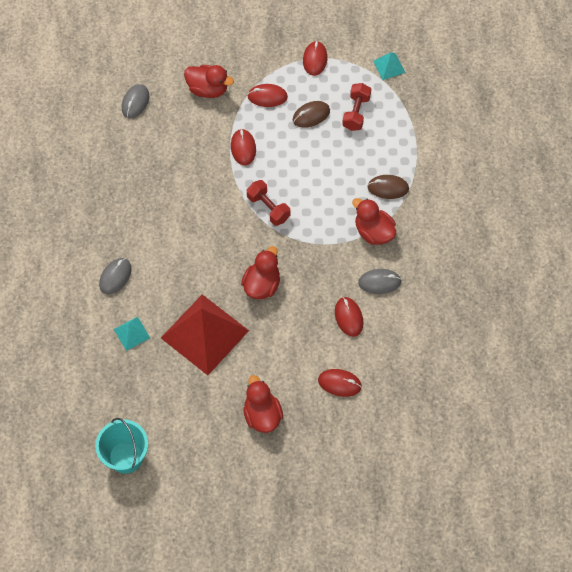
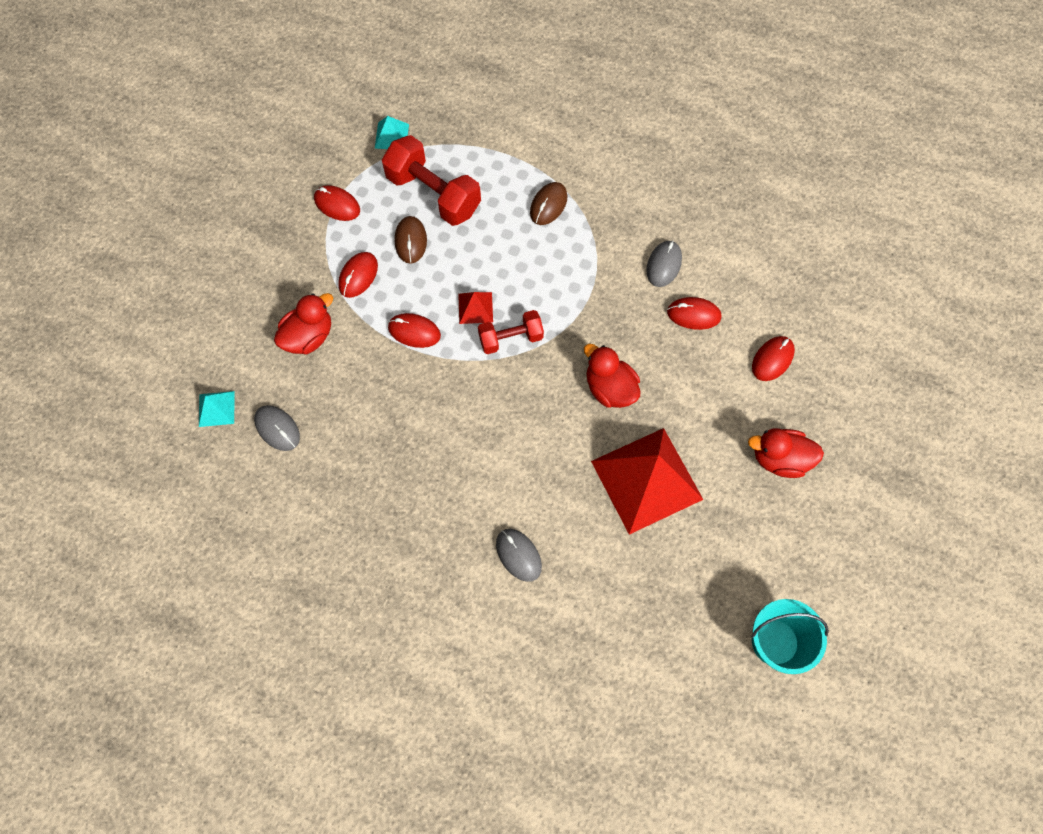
camera: 65 degrees left, 5 degrees up
turquoise pyramid [114,317,150,351] -> turquoise pyramid moved to [199,391,235,427]
red dumbbell [342,83,371,131] -> red dumbbell [382,135,481,226], size x1.67
red duck [352,198,396,245] -> none
none -> red pyramid [458,292,493,324]

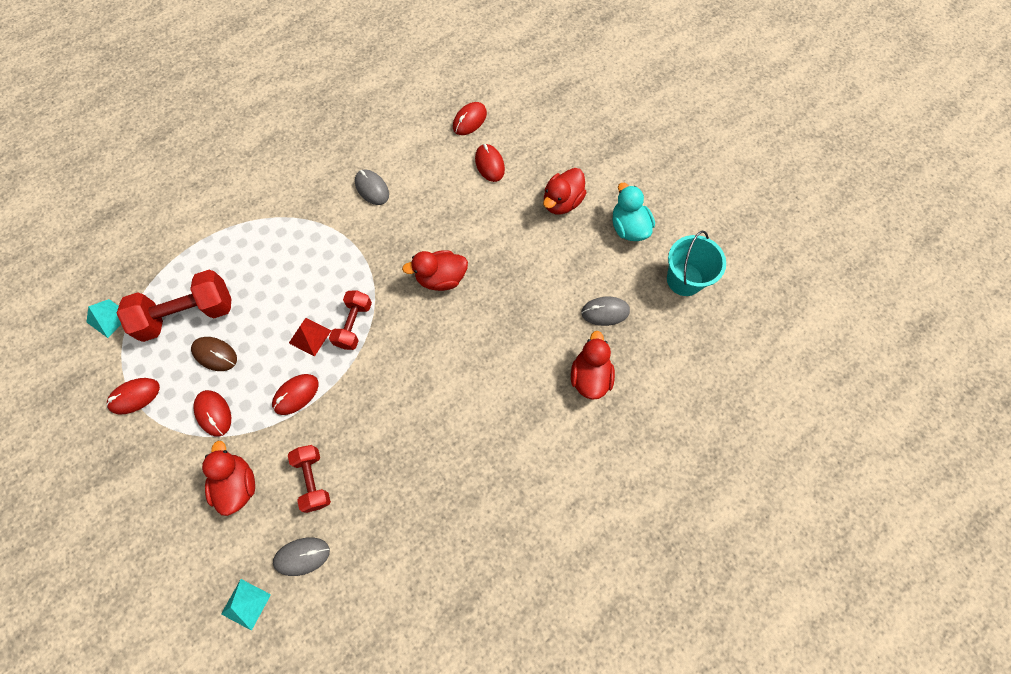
camera: 60 degrees left, 0 degrees up
grey mouse [496,529,542,582] -> grey mouse moved to [581,297,630,326]
brown mouse [530,182,567,225] -> none
red pyramid [591,428,703,535] -> none
red mouse [667,297,721,330] -> red mouse moved to [453,102,487,135]
none -> red dumbbell [288,445,331,513]
none -> red duck [571,331,615,400]
none -> turquoise duck [612,183,655,241]

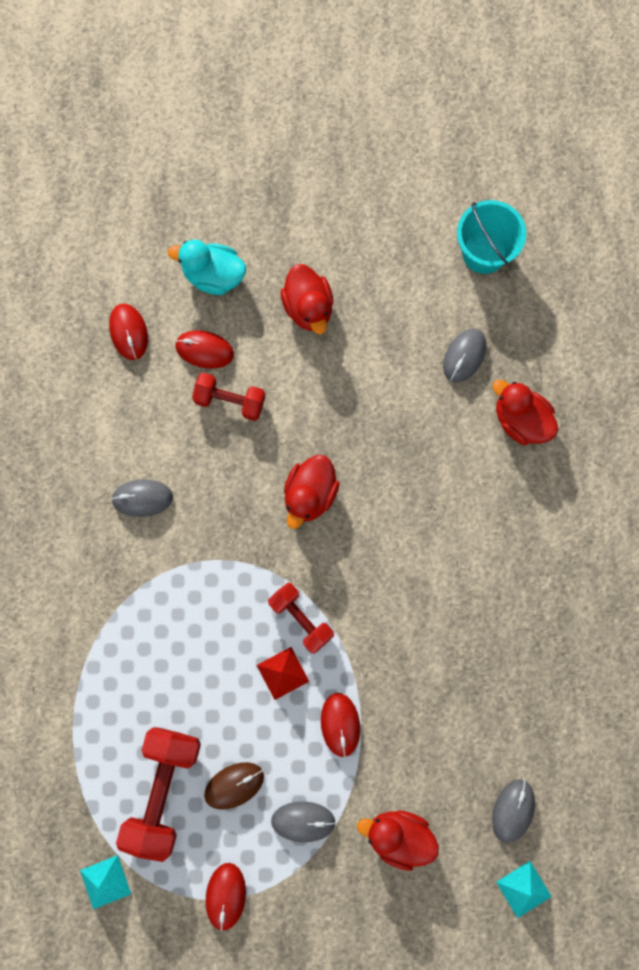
camera: 55 degrees left, 10 degrees up
red mouse [193,390,231,437] -> grey mouse [271,801,336,842]
red dumbbell [288,445,331,513] -> red dumbbell moved to [192,372,265,421]
turquoise duck [612,183,655,241] -> turquoise duck moved to [168,240,246,295]

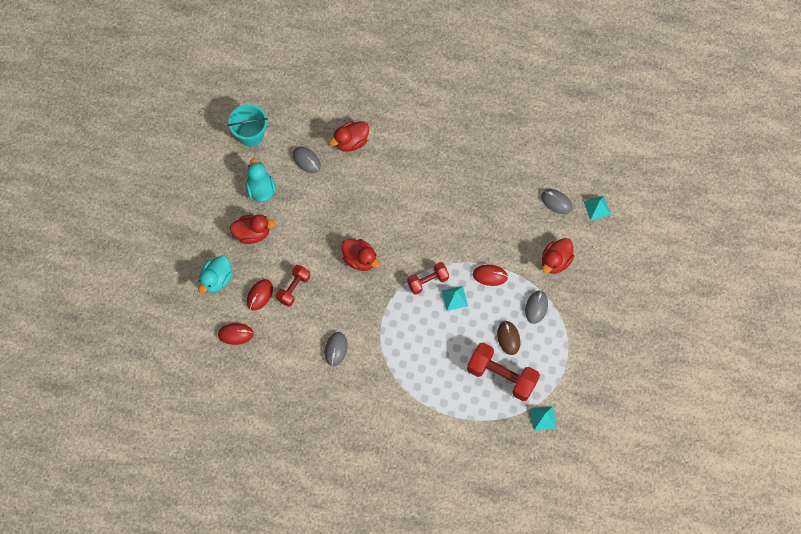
camera: 75 degrees left, 10 degrees down
red mouse [206,863,246,932] -> none
red pyramid [257,647,309,700] -> turquoise pyramid [442,286,468,311]
none -> turquoise duck [246,158,276,202]

